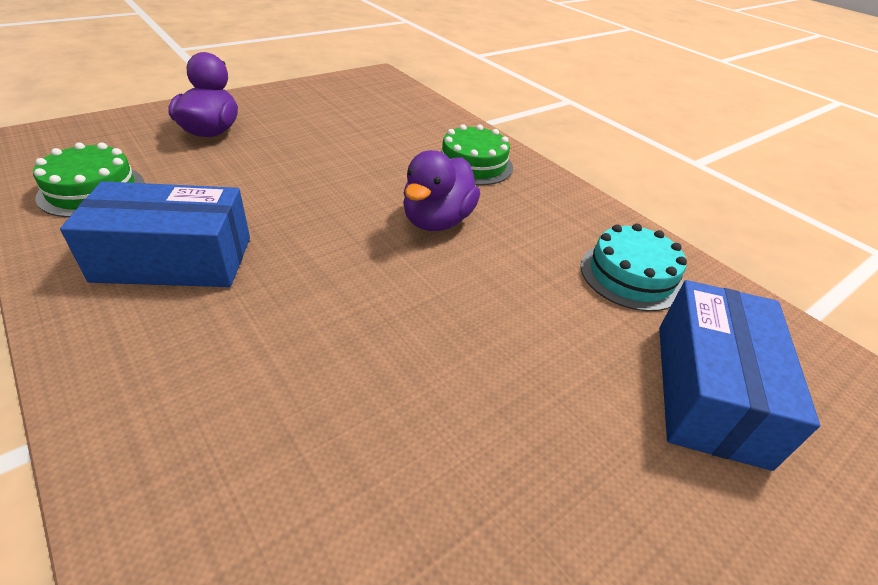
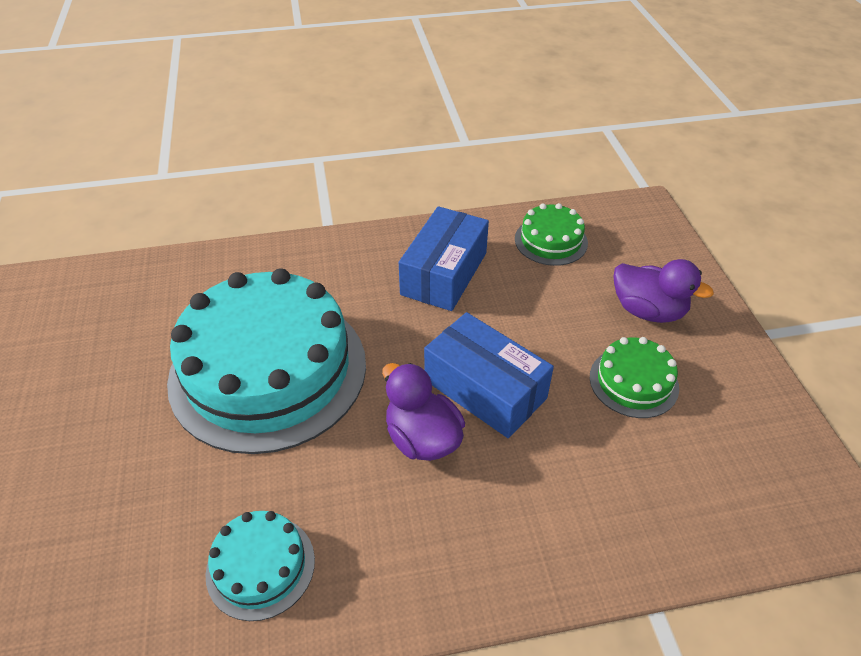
camera: 120 degrees right, 5 degrees up
green cake [440,124,513,185] -> green cake moved to [590,337,679,418]
blue box [659,280,820,471] -> blue box moved to [424,312,554,438]
none -> turquoise cake [167,268,366,454]

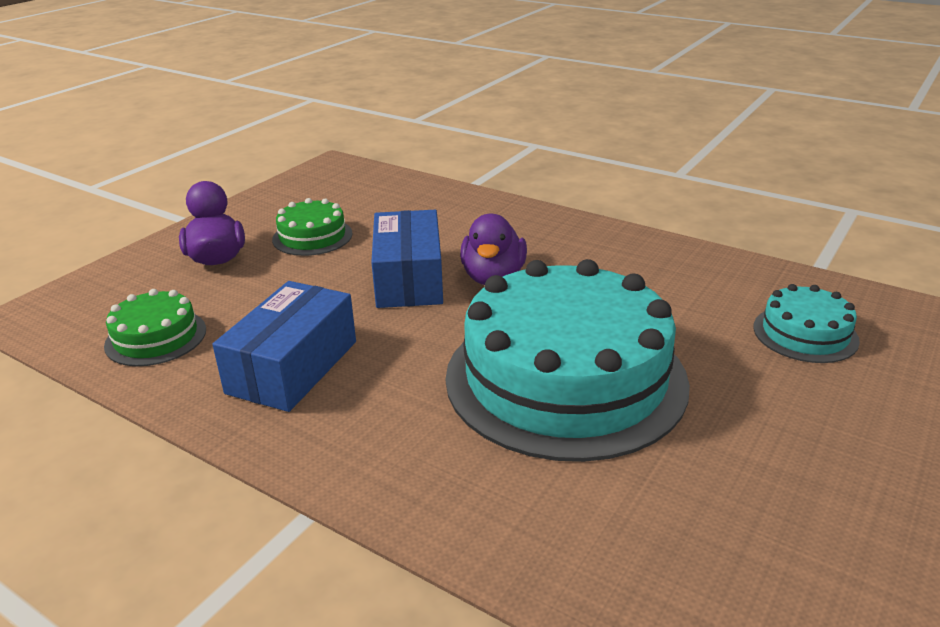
camera: 135 degrees left, 15 degrees down
turquoise cake [205,511,315,621] -> turquoise cake moved to [753,284,860,363]
blue box [399,206,489,311] -> blue box turned 45 degrees counterclockwise [212,281,356,412]

